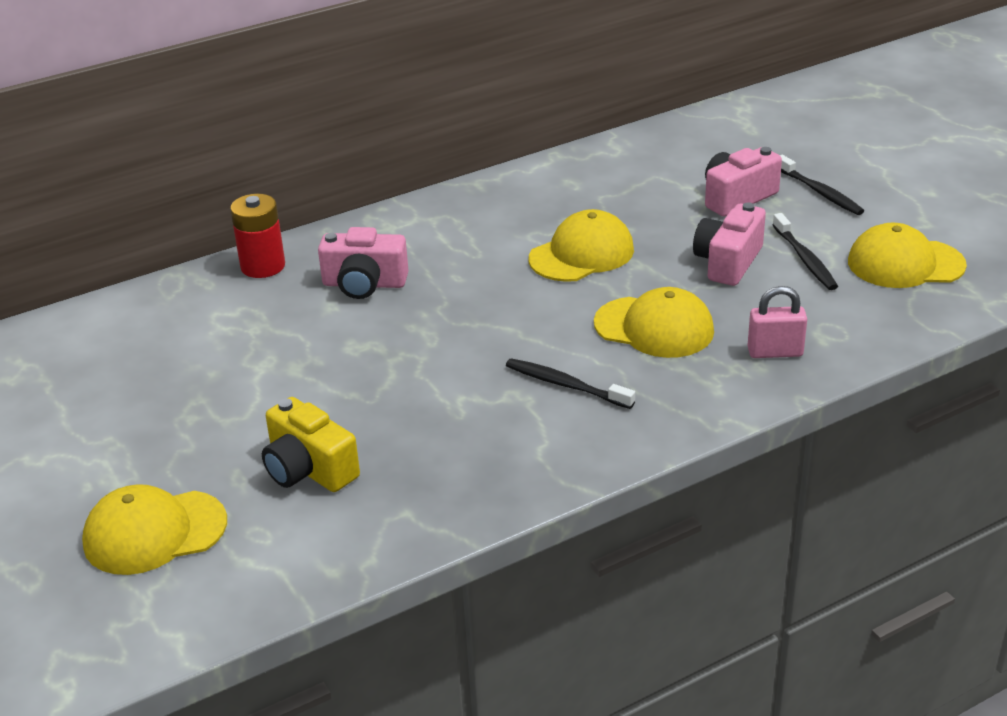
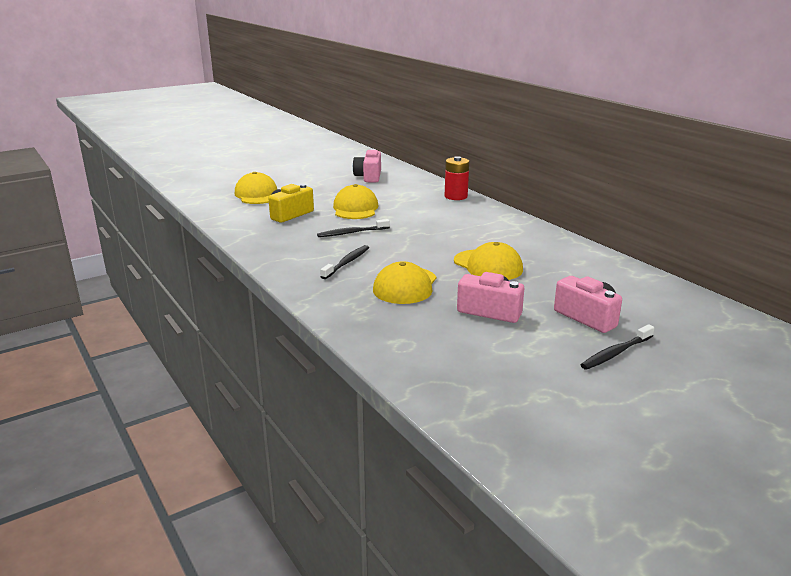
camera: 85 degrees right, 10 degrees down
pink camera [318,227,409,299] -> pink camera moved to [353,149,381,182]
pink padlock [747,286,807,358] -> none
black toothbrush [772,213,838,290] -> black toothbrush moved to [317,219,390,237]
yellow cap [848,222,967,288] -> yellow cap moved to [333,184,378,219]

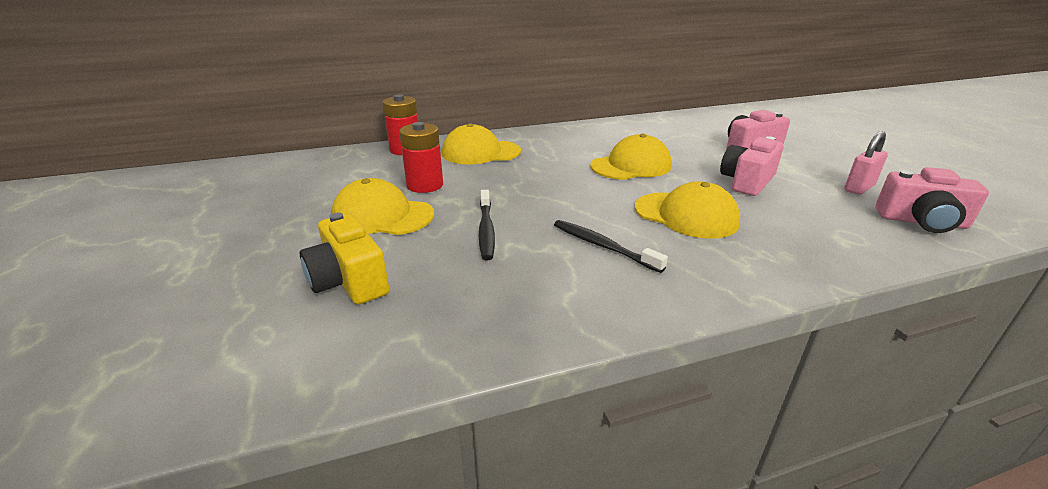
camera: 75 degrees left, 5 degrees up
yellow cap [235,172,277,204] -> yellow cap moved to [442,123,521,164]
pink camera [353,149,381,182] -> pink camera moved to [875,167,989,233]
black toothbrush [581,324,654,370] -> none
none -> red battery [399,122,443,193]
none -> pink padlock [844,131,888,195]

